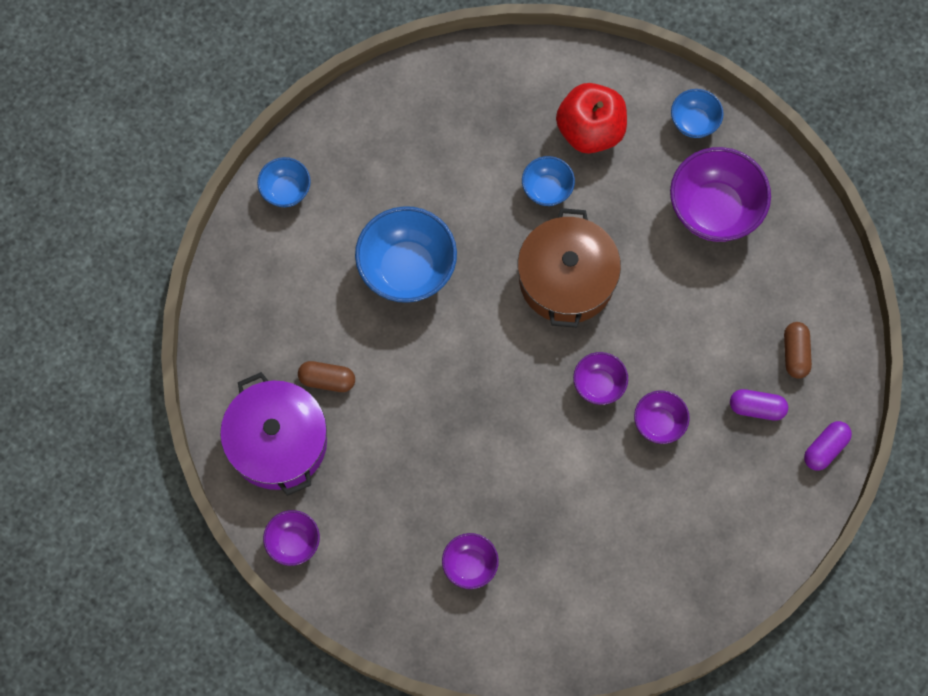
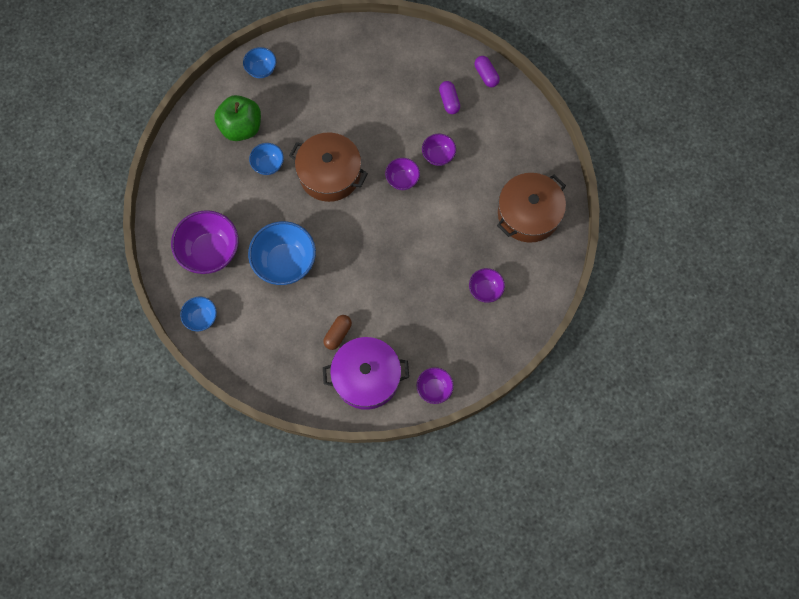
camera: 70 degrees left, 0 degrees up
red apple [556,83,627,154] -> green apple [214,95,261,141]
purple bowl [670,147,771,242] -> purple bowl moved to [171,210,239,274]
purple capsule [730,389,788,421] -> purple capsule turned 45 degrees counterclockwise [439,81,460,114]
brown capsule [784,322,812,379] -> none
none -> brown pot [497,173,566,243]

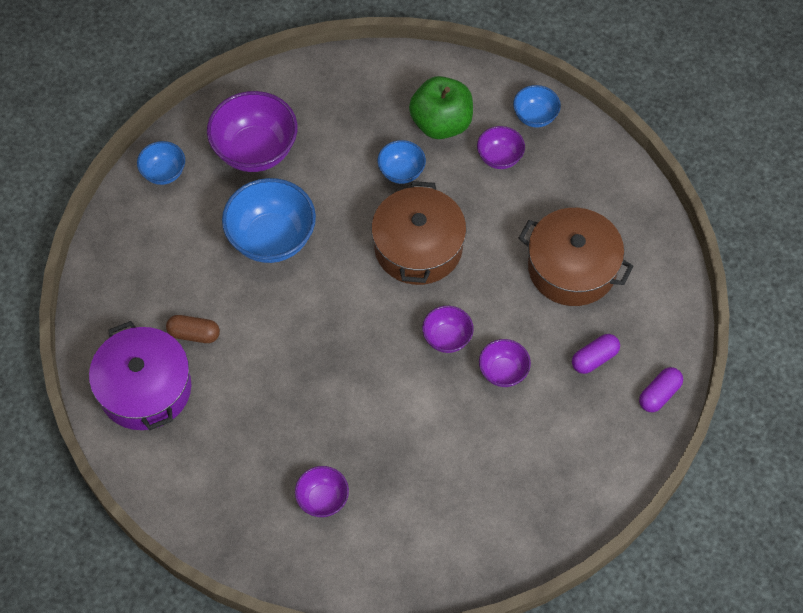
camera: 70 degrees right, 10 degrees down
purple bowl [417,367,454,404] -> purple bowl moved to [477,126,525,169]
brown pot [497,173,566,243] -> brown pot moved to [519,208,633,306]

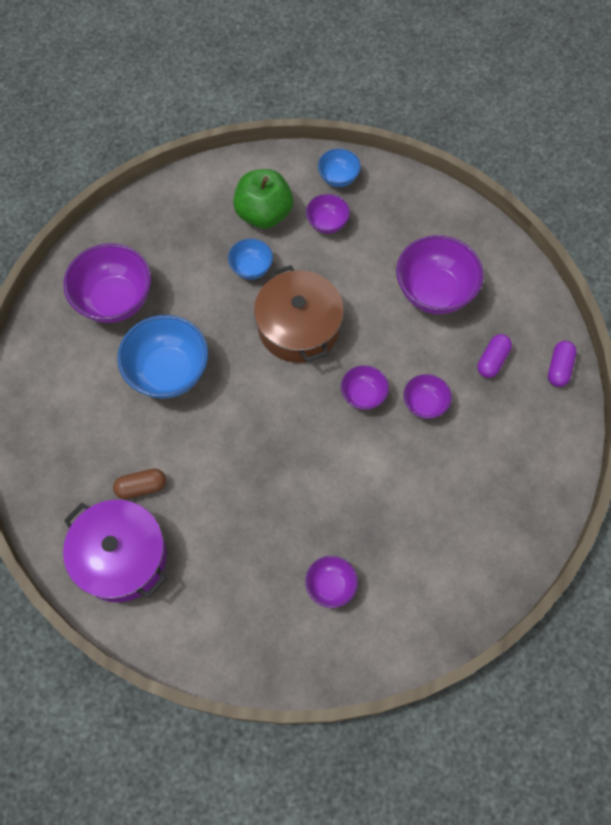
camera: 25 degrees left, 5 degrees up
blue bowl [137,141,185,185] -> none
brown pot [519,208,633,306] -> purple bowl [396,235,484,314]

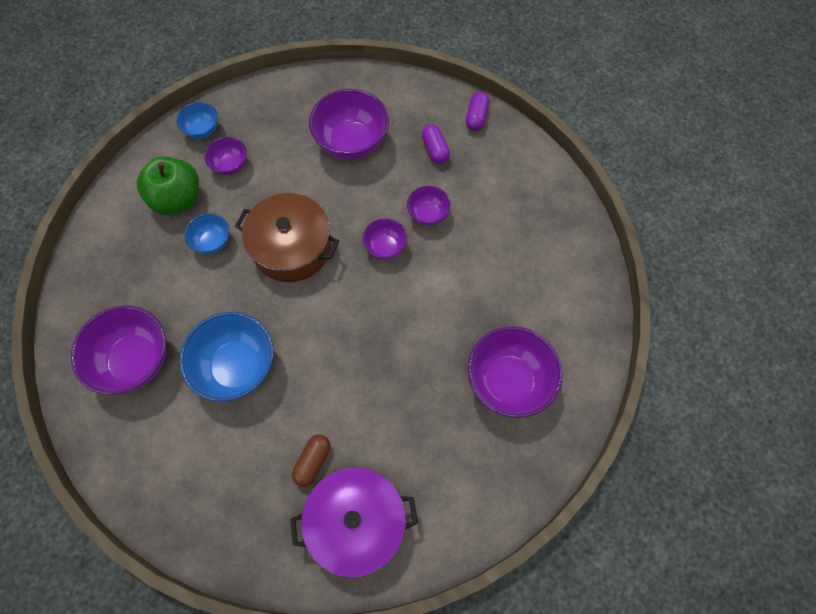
camera: 50 degrees left, 0 degrees up
purple bowl [305,556,358,608] -> purple bowl [468,326,563,418], size x1.87
purple capsule [548,341,577,387] -> purple capsule turned 45 degrees clockwise [466,92,489,131]

